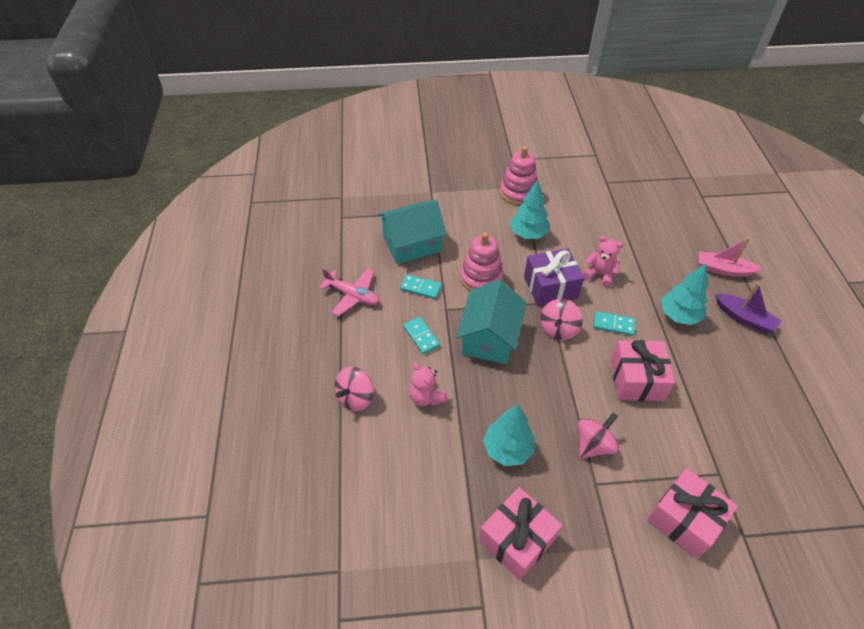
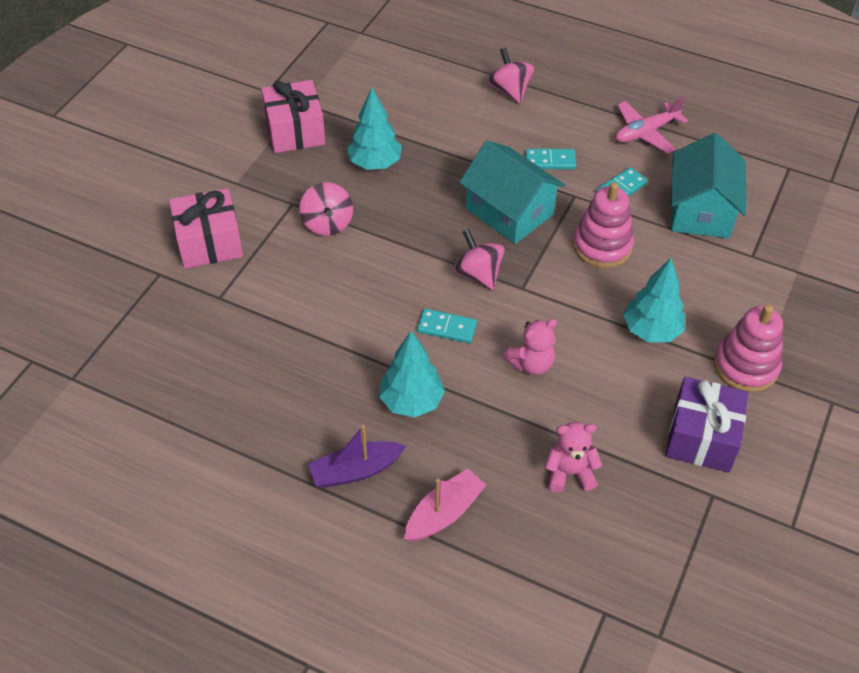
camera: 120 degrees right, 0 degrees up
pink teddy bear [409,362,448,406] -> pink teddy bear moved to [545,422,602,492]
purple gift [524,248,584,307] -> purple gift moved to [665,377,749,473]
turquoise domino [593,311,636,336] -> turquoise domino turned 60 degrees clockwise [417,309,477,343]
pink gift [611,340,675,401] -> none

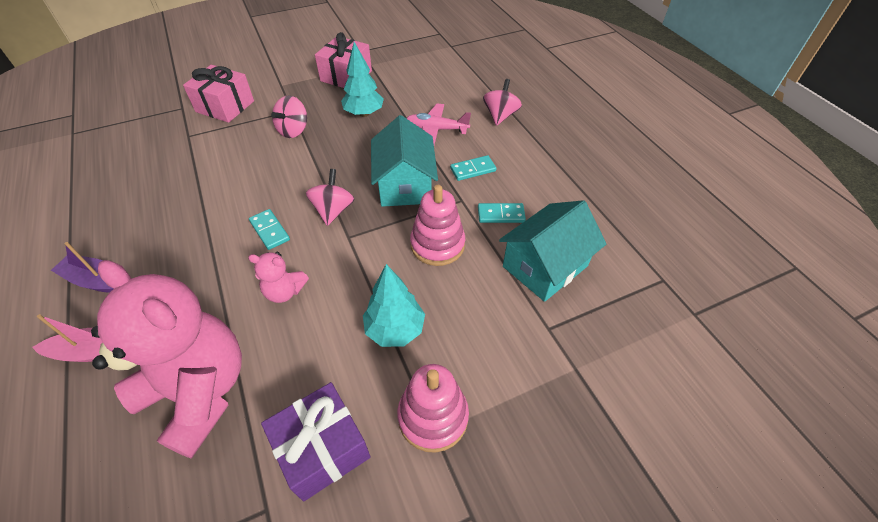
camera: 40 degrees right, 0 degrees up
turquoise tree [379,331,445,417] -> none
turquoise domino [525,149,576,169] -> turquoise domino turned 60 degrees counterclockwise [450,155,497,181]
pink teddy bear [545,422,602,492] -> pink teddy bear [91,260,242,459], size x2.29
pink plane [616,96,688,153] -> pink plane moved to [406,103,471,145]

